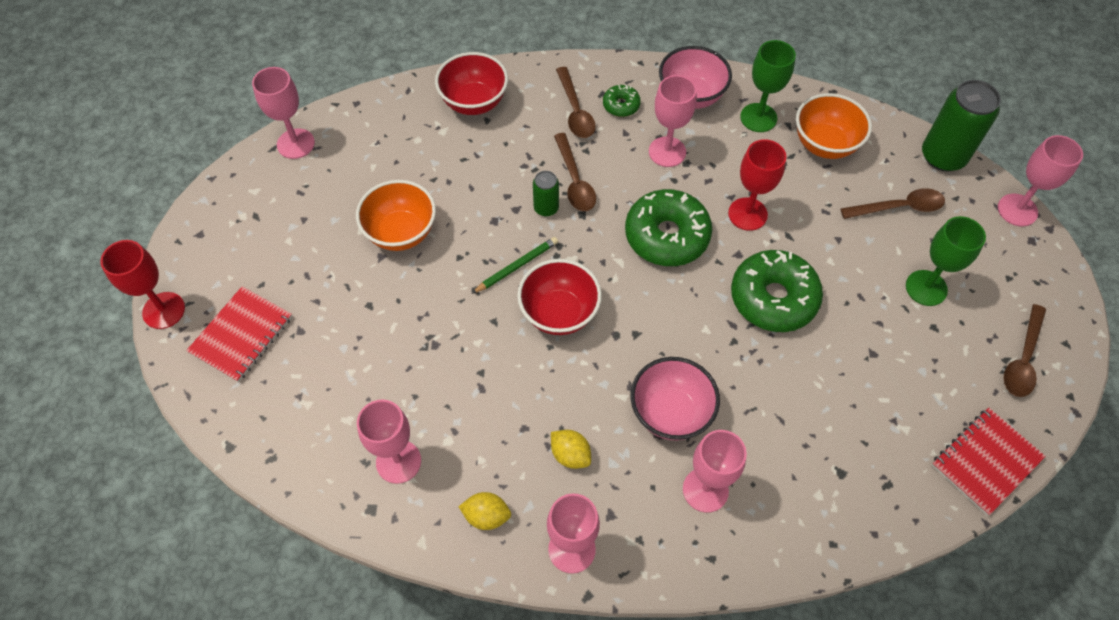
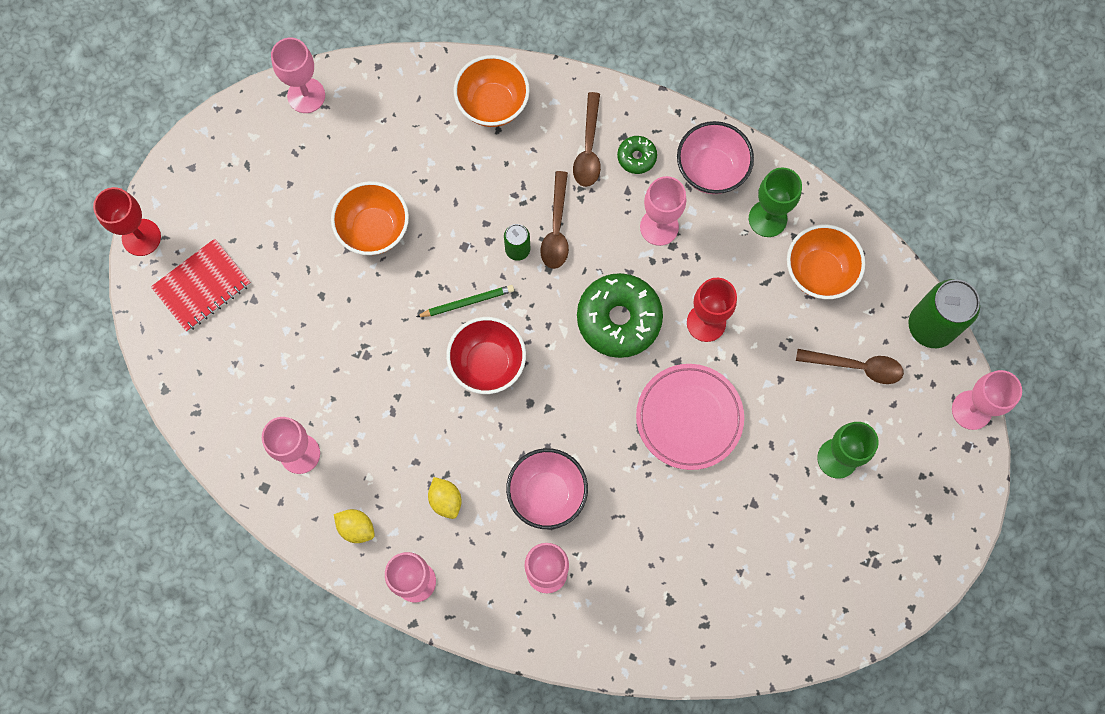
camera: 20 degrees right, 15 degrees up
red bowl [435,52,508,115] -> orange bowl [454,55,530,127]
green donut [731,250,823,332] -> pink plate [636,364,744,470]
red notebook [931,408,1046,516] -> none
brown spoon [1004,304,1046,397] -> none

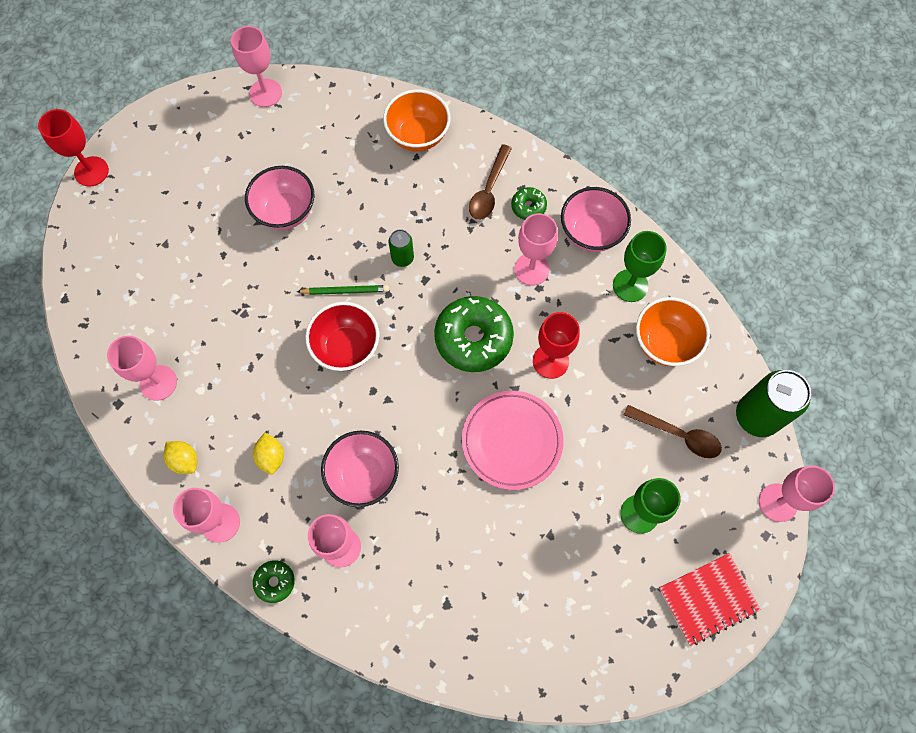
camera: 15 degrees right, 5 degrees down
red notebook [151,239,251,332] -> red notebook moved to [659,553,761,646]
orange bowl [331,181,409,255] -> pink bowl [245,166,315,230]
brown spoon [541,171,569,269] -> none
none -> green donut [253,560,295,603]

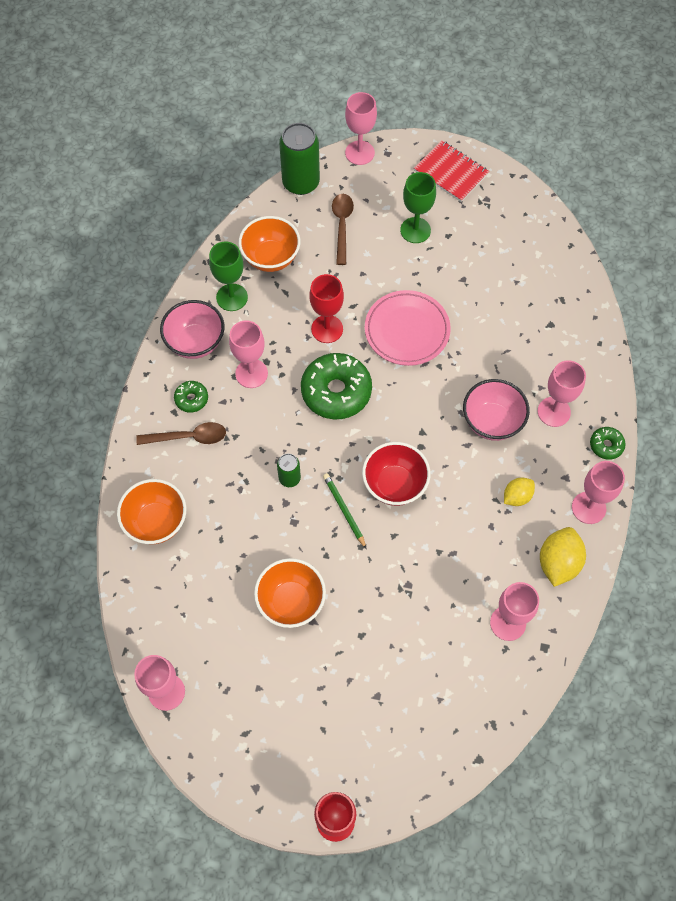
camera: 115 degrees left, 5 degrees down
yellow lemon [163,441,197,474] -> yellow lemon [540,527,586,587], size x1.61
pink bowl [245,166,315,230] -> orange bowl [254,558,326,628]

